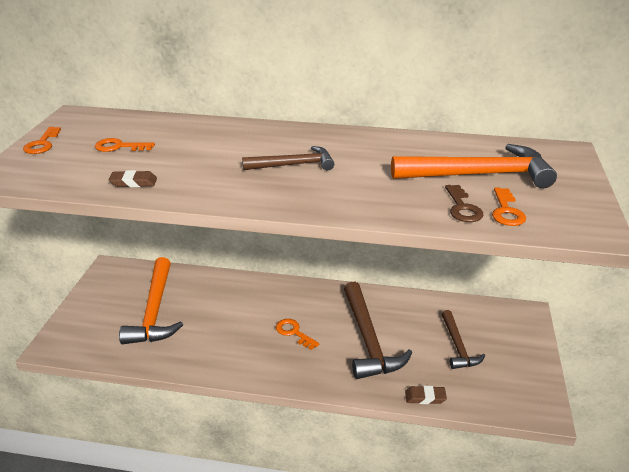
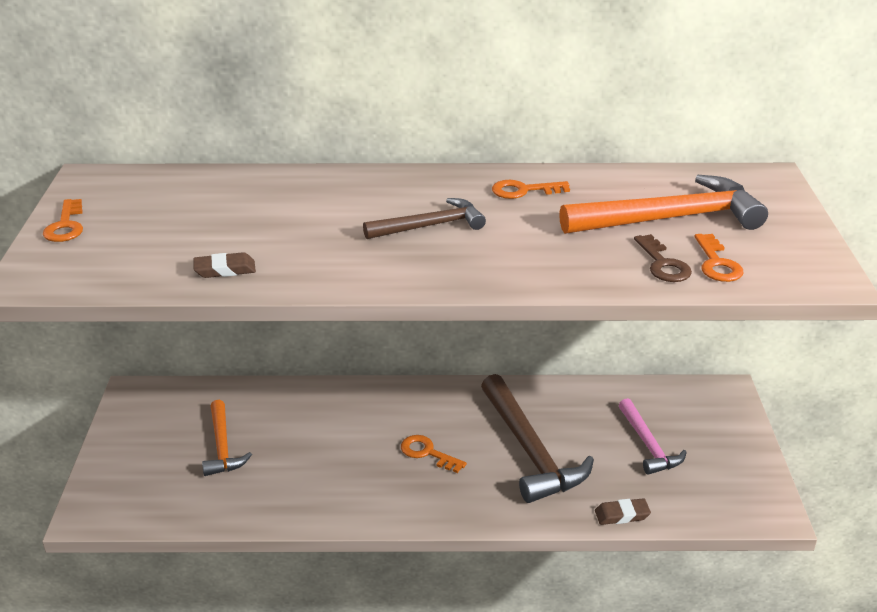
camera: 10 degrees left, 0 degrees up
orange key [95,138,155,152] -> orange key moved to [492,180,570,199]
orange hammer [119,257,183,344] -> orange hammer [202,400,252,476], size x0.59
brown hammer [442,310,485,369] -> pink hammer [619,398,687,475]

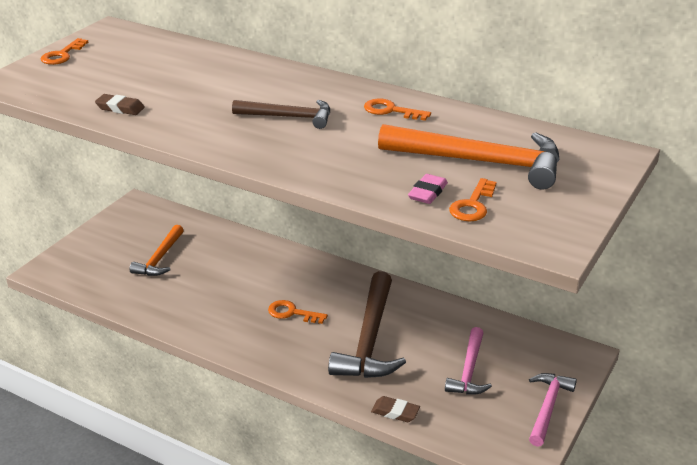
camera: 30 degrees right, 0 degrees up
orange key [401,435,467,473] -> orange key turned 45 degrees counterclockwise [268,300,328,324]
brown key [634,234,692,282] -> pink eraser [408,174,448,204]
none -> pink hammer [529,373,577,447]

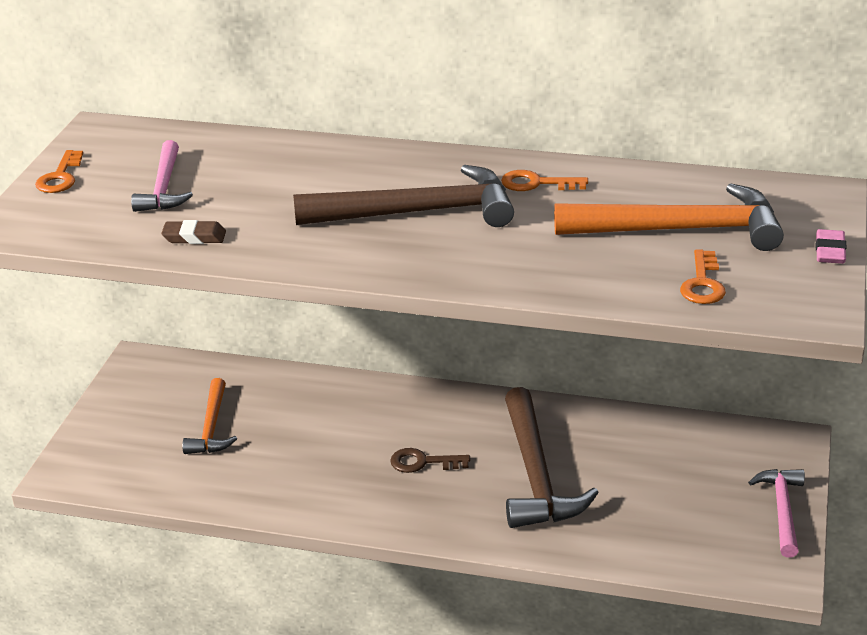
camera: 15 degrees left, 0 degrees up
brown hammer [232,100,330,129] -> brown hammer [293,165,514,227], size x1.69
orange key [268,300,328,324] -> brown key [390,448,470,473]
brown eraser [371,396,420,422] -> none
pink eraser [408,174,448,204] -> pink eraser moved to [816,229,847,264]
pink hammer [445,327,492,394] -> pink hammer moved to [131,140,193,212]

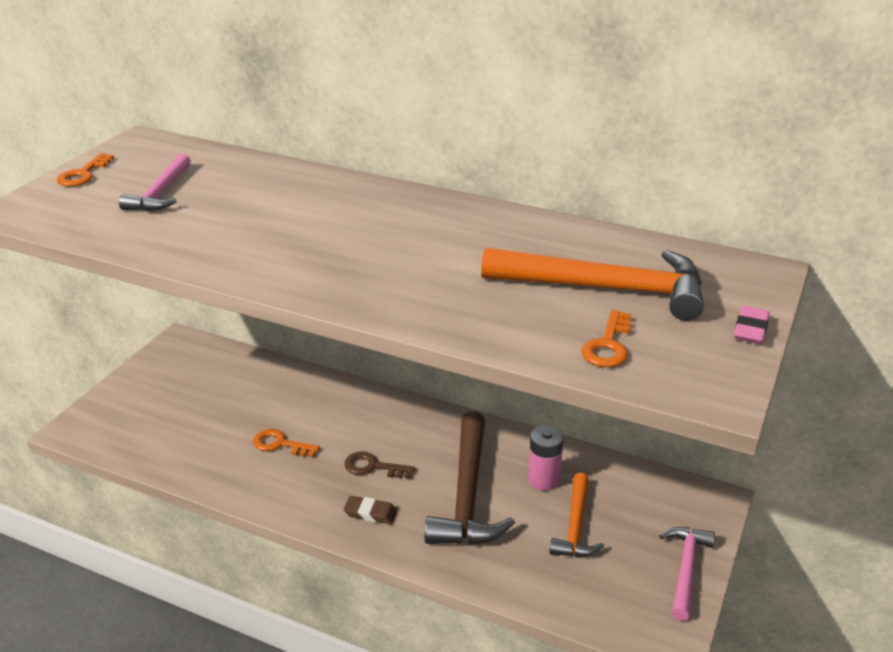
camera: 10 degrees right, 0 degrees up
brown eraser [161,220,226,244] -> brown eraser moved to [344,496,398,524]
orange hammer [182,378,237,454] -> orange hammer moved to [549,473,604,557]
brown hammer [293,165,514,227] -> none
orange key [501,170,588,191] -> orange key moved to [253,429,320,457]
none -> pink battery [528,426,564,491]

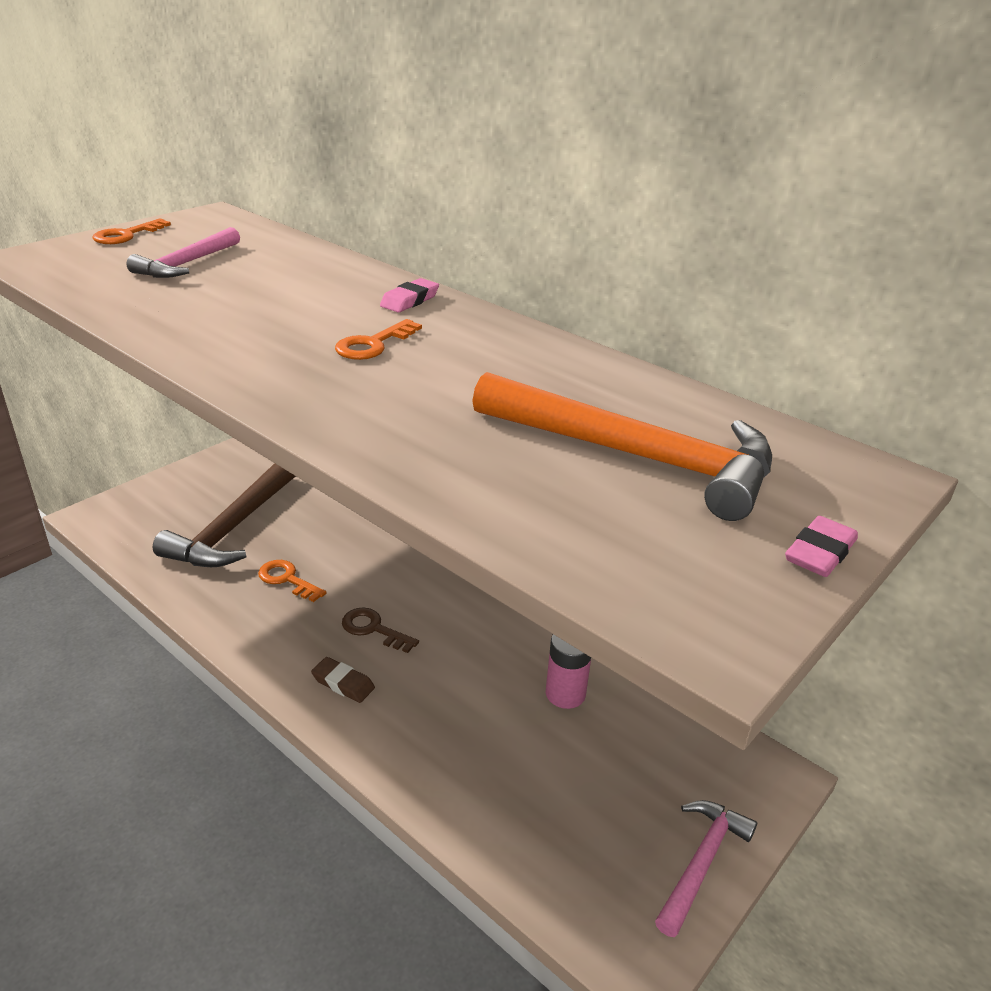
camera: 15 degrees right, 0 degrees up
brown hammer [425,411,515,545] -> brown hammer moved to [153,463,296,567]
orange hammer [549,473,604,557] -> none
orange key [581,310,631,367] -> orange key moved to [335,319,422,360]
none -> pink eraser [380,278,439,313]

